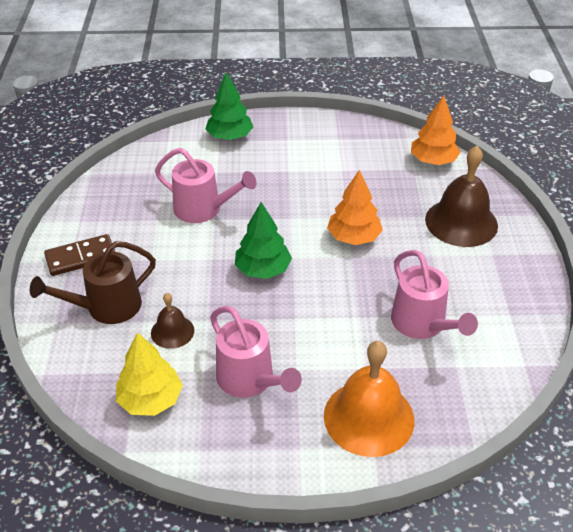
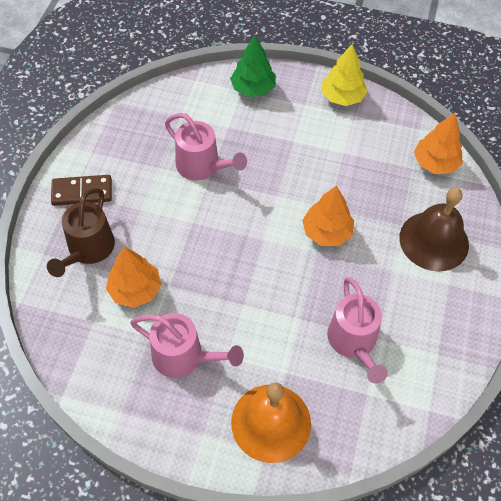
camera: 15 degrees right, 15 degrees up
brown watering can [30,241,156,324] -> brown watering can turned 60 degrees counterclockwise [47,188,115,277]
yellow tree [116,332,183,416] -> yellow tree moved to [321,44,368,106]
brown bell [151,293,194,349] -> orange tree [106,247,161,308]
pink watering can [210,306,302,398] -> pink watering can turned 45 degrees counterclockwise [130,313,244,378]
green tree [235,202,292,279] -> none

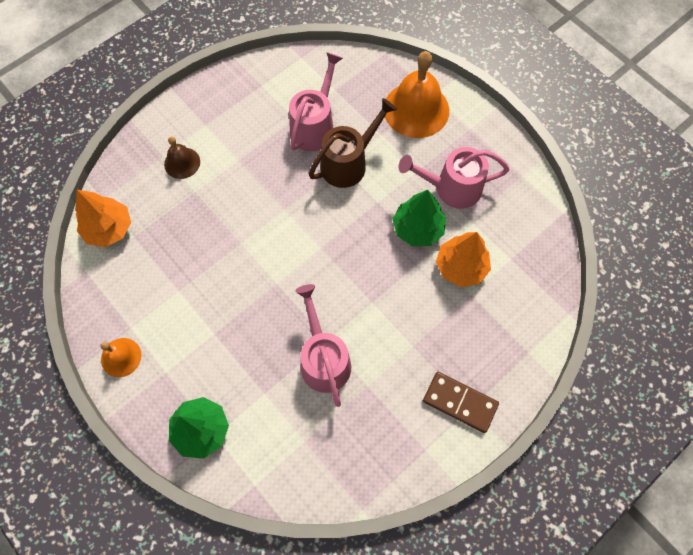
camera: 145 degrees left, 10 degrees up
brown watering can [47,188,115,277] -> brown watering can moved to [309,98,397,188]
pink watering can [130,313,244,378] -> pink watering can turned 60 degrees counterclockwise [398,147,510,209]
orange tree [302,186,354,246] -> none
yellow tree [321,44,368,106] -> orange bell [101,338,141,377]
brown bell [399,188,469,272] -> brown bell [164,137,200,179], size x0.53
none -> green tree [393,190,446,246]

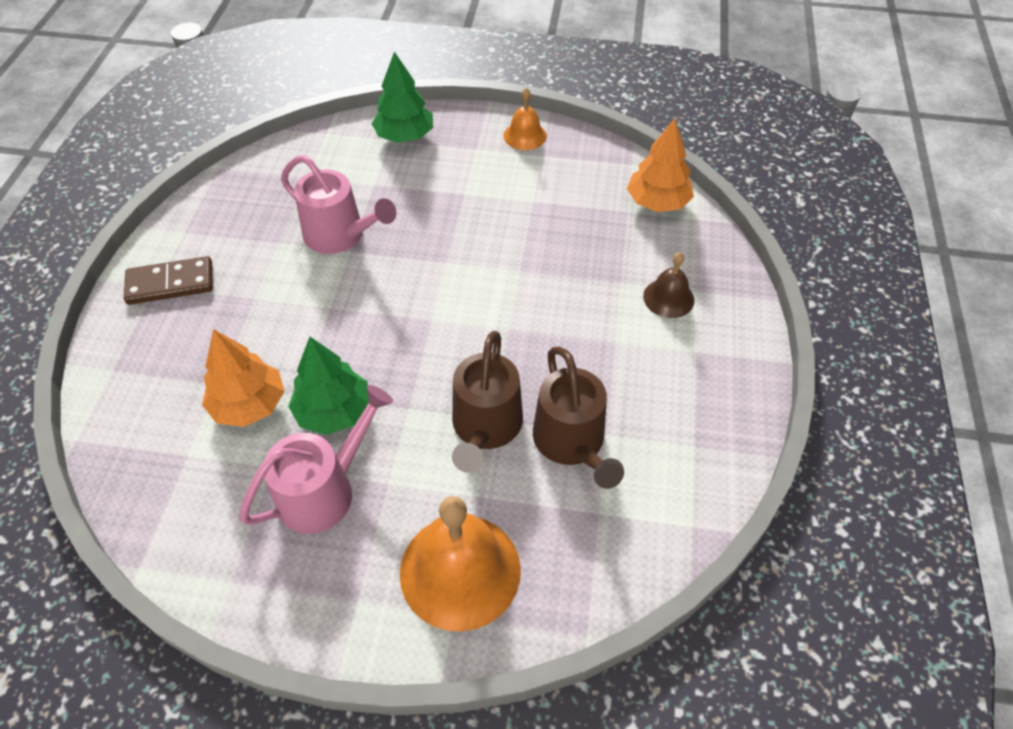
camera: 140 degrees right, 15 degrees down
pink watering can [289,52,343,152] -> brown watering can [533,347,624,489]

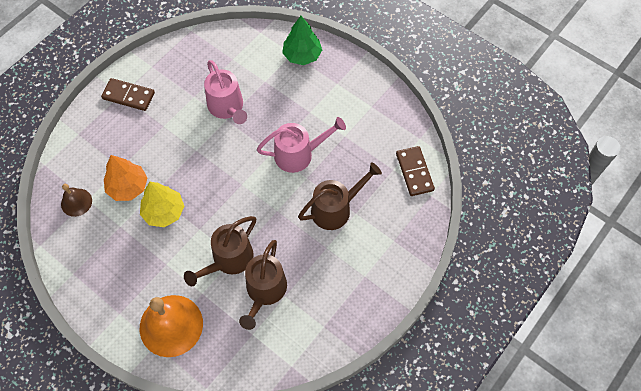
camera: 30 degrees right, 10 degrees up
pink watering can [239,385,393,534] -> pink watering can moved to [257,117,346,173]
green tree [288,337,369,435] -> yellow tree [140,182,184,227]
orange bell [504,88,547,150] -> none
orange tree [627,119,694,212] -> brown domino [396,146,435,196]
brown bell [643,252,695,318] -> brown bell moved to [61,184,92,217]
none -> brown watering can [298,163,382,230]

